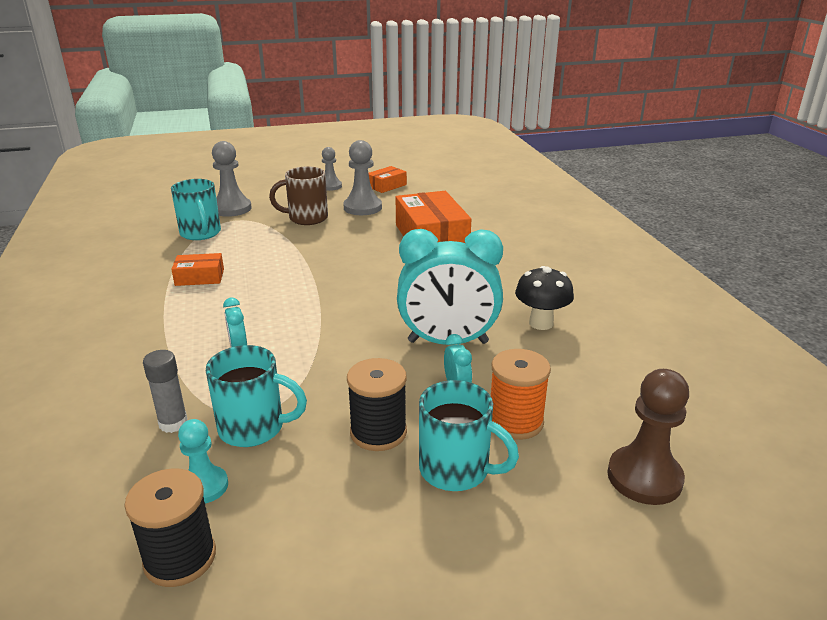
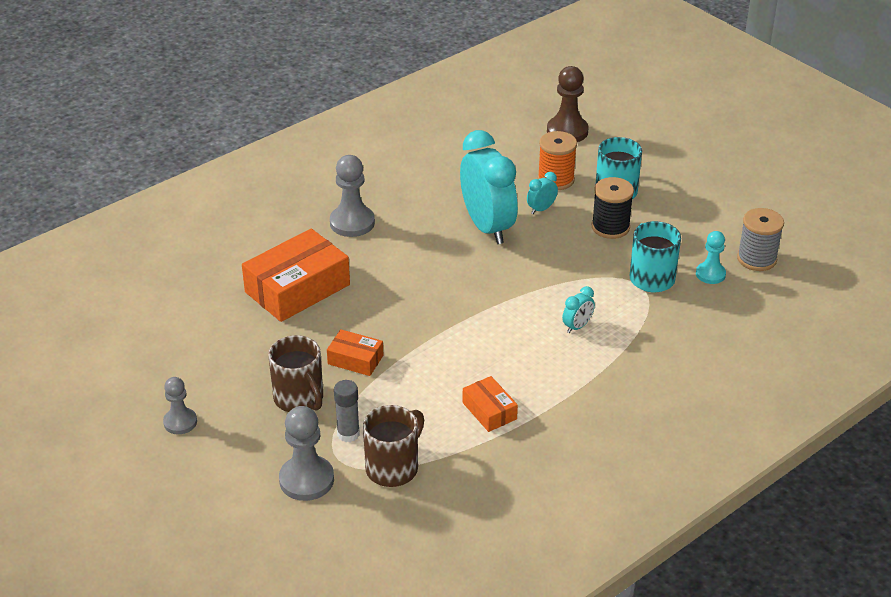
camera: 115 degrees left, 10 degrees up
black spool [124,468,216,587] -> grey spool [737,208,784,271]
grey glue stick [143,350,188,433] -> grey glue stick moved to [334,380,360,442]
turquoise mug [171,179,221,240] -> brown mug [363,405,424,487]
grey pawn [344,140,382,215] -> grey pawn moved to [330,155,375,237]
orange box [369,166,407,193] -> orange box moved to [327,329,383,376]
black mushroom [515,266,574,330] -> none

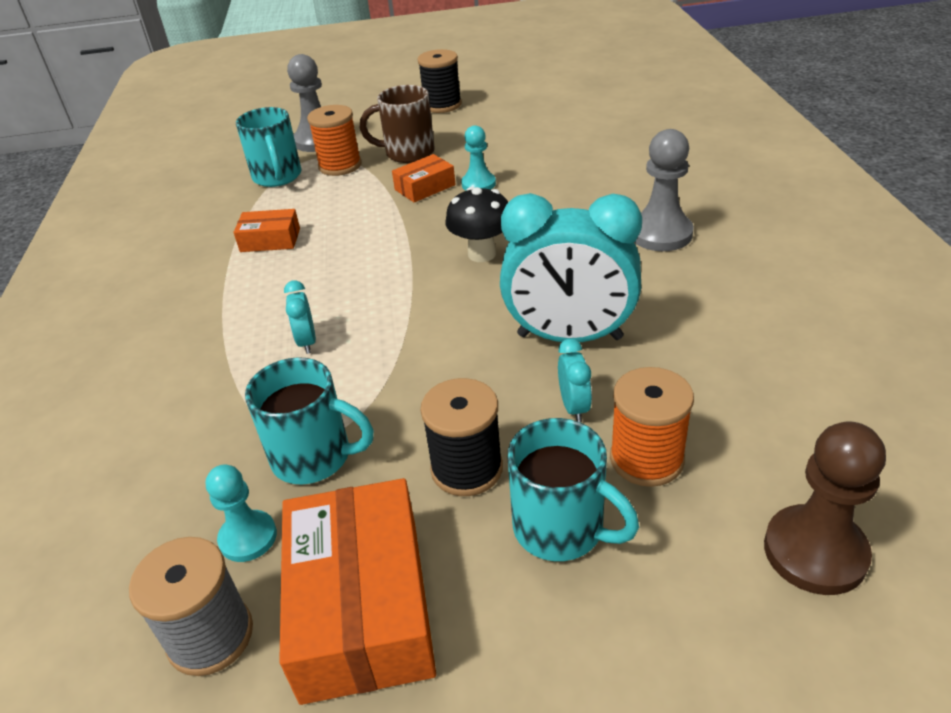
camera: 125 degrees right, 0 degrees up
grey pawn [163,377,197,434] -> black spool [417,49,462,113]
orange box [242,229,350,322] -> orange box moved to [279,478,436,705]
grey glue stick [334,380,360,442] -> orange spool [307,105,362,176]
brown mug [363,405,424,487] -> turquoise mug [236,107,301,187]
none -> black mushroom [445,187,508,262]
none -> turquoise pawn [461,125,496,191]

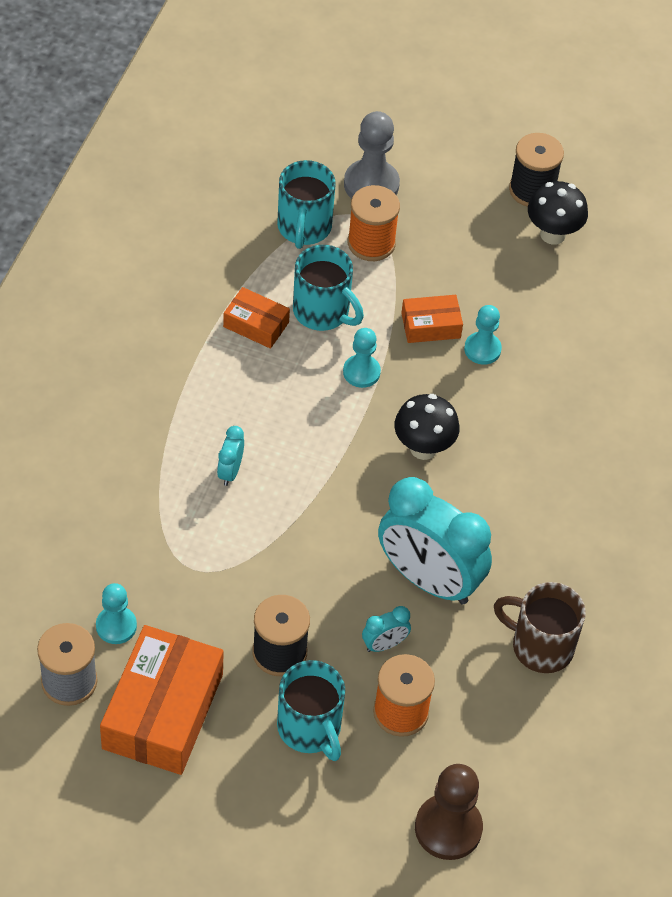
camera: 20 degrees right, 15 degrees up
turquoise mug [245,357,374,485] -> turquoise mug moved to [293,245,364,331]
brown mug [360,85,435,163] -> brown mug moved to [494,582,586,673]
turquoise clock [558,339,592,422] -> turquoise clock turned 45 degrees clockwise [362,606,411,652]
grey pawn [634,129,694,251] -> none
none -> turquoise pawn [343,328,381,388]
none -> black mushroom [528,181,588,245]

